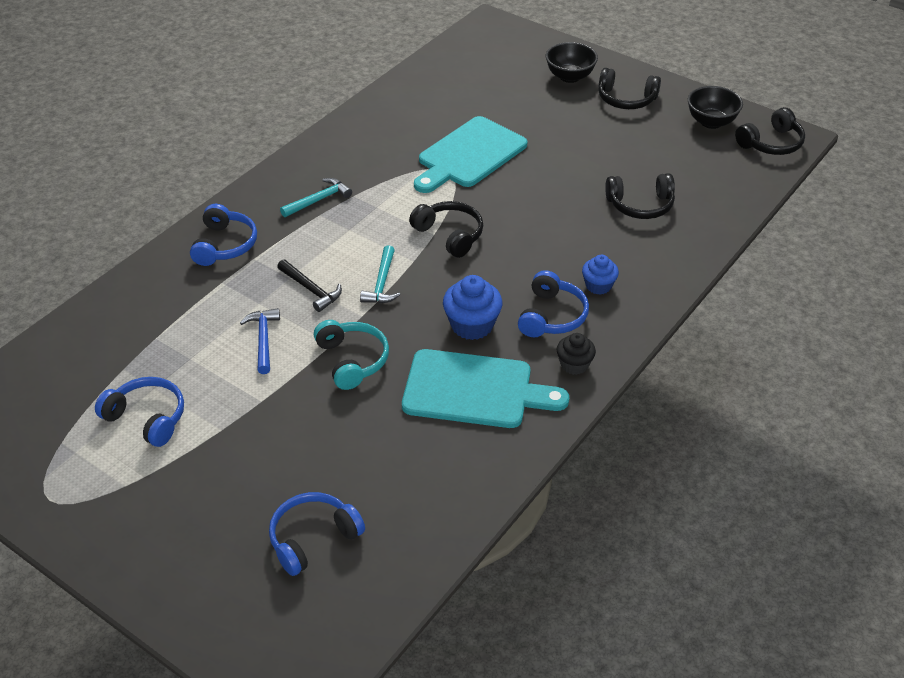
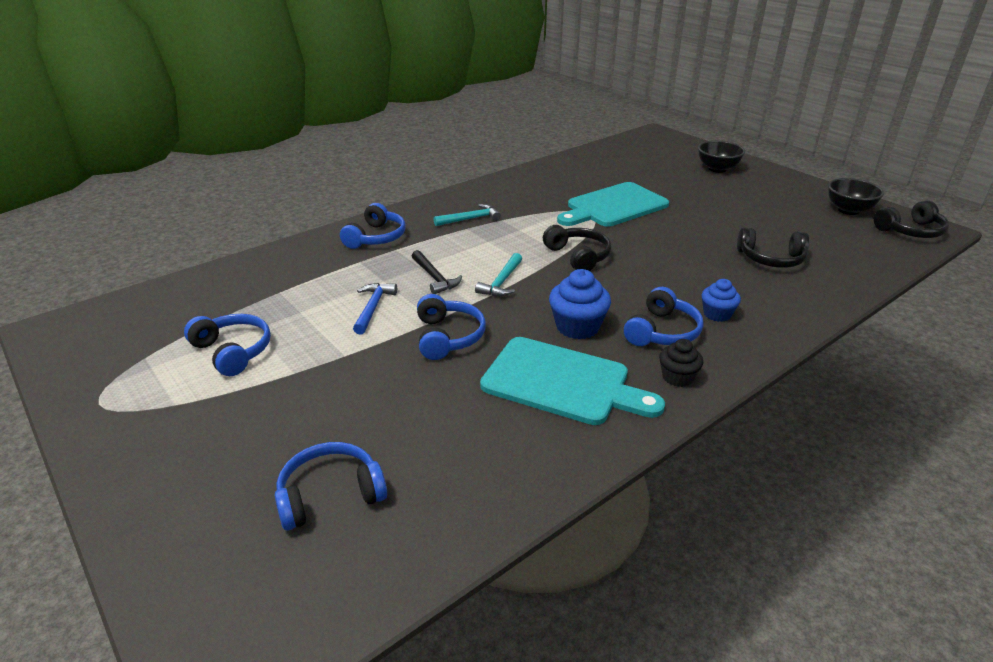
camera: 15 degrees right, 10 degrees down
turquoise headphones [314,320,389,390] -> blue headphones [417,294,486,360]
black headphones [598,68,661,109] -> none

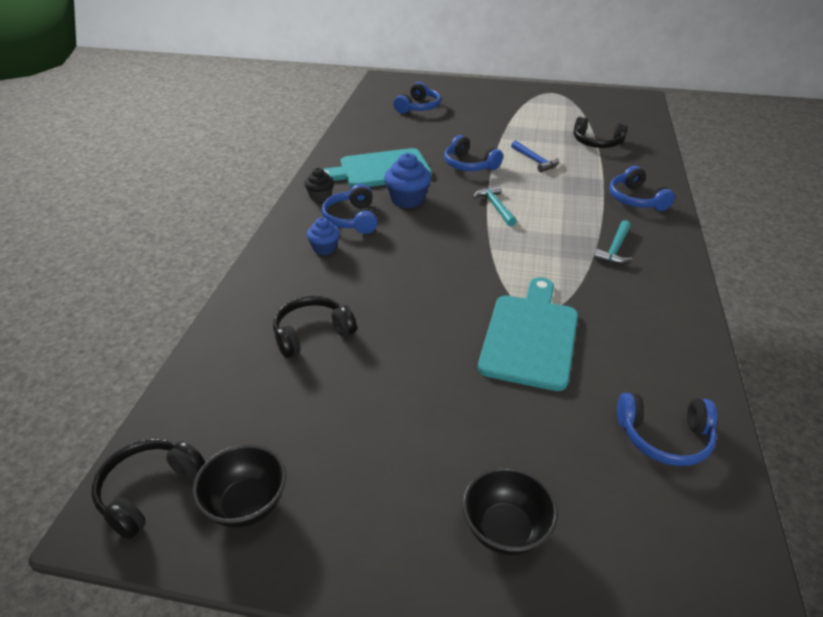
camera: 140 degrees right, 5 degrees up
blue headphones [184,314,271,376] -> blue headphones moved to [617,393,717,466]
black hammer [412,250,462,294] -> none
black headphones [543,225,611,271] -> black headphones moved to [574,117,628,148]

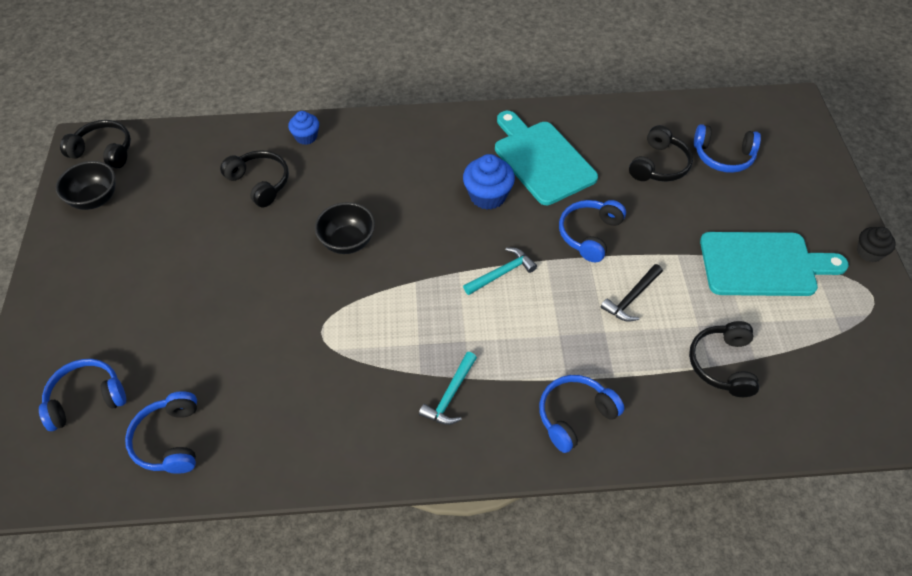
camera: 75 degrees right, 15 degrees up
black cupcake [304,168,334,202] -> black cupcake moved to [857,227,896,262]
blue cupcake [307,217,340,255] -> blue cupcake moved to [288,111,319,145]
blue headphones [322,184,378,234] -> blue headphones moved to [39,359,126,431]
black bowl [462,467,558,555] -> black bowl moved to [315,202,375,254]
turquoise cutting board [478,277,578,391] -> turquoise cutting board moved to [700,232,849,296]
blue hammer [511,141,559,173] -> black hammer [601,264,663,322]
turquoise hammer [594,220,633,264] -> turquoise hammer turned 75 degrees counterclockwise [419,352,477,425]
none -> black headphones [629,125,693,182]

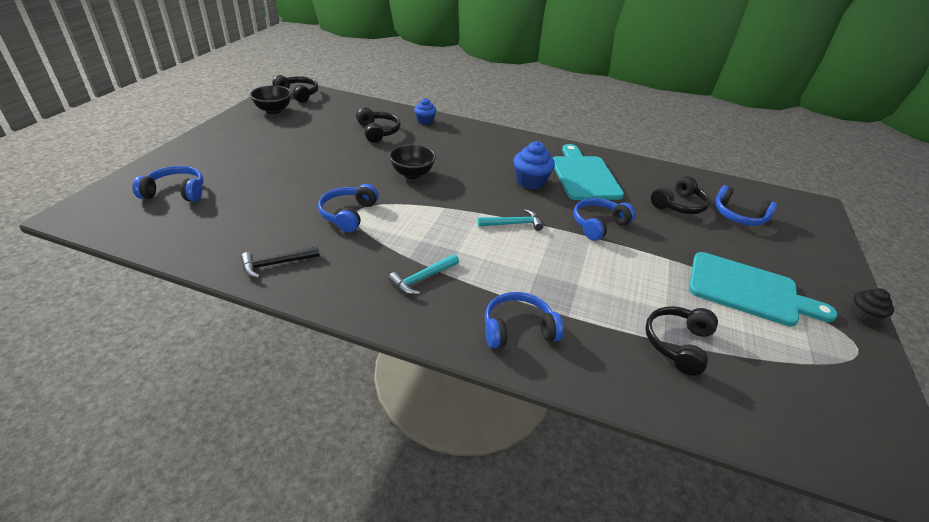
camera: 20 degrees right, 15 degrees down
blue headphones [125,391,197,474] -> blue headphones moved to [318,184,379,232]
black hammer [601,264,663,322] -> black hammer moved to [241,246,320,278]

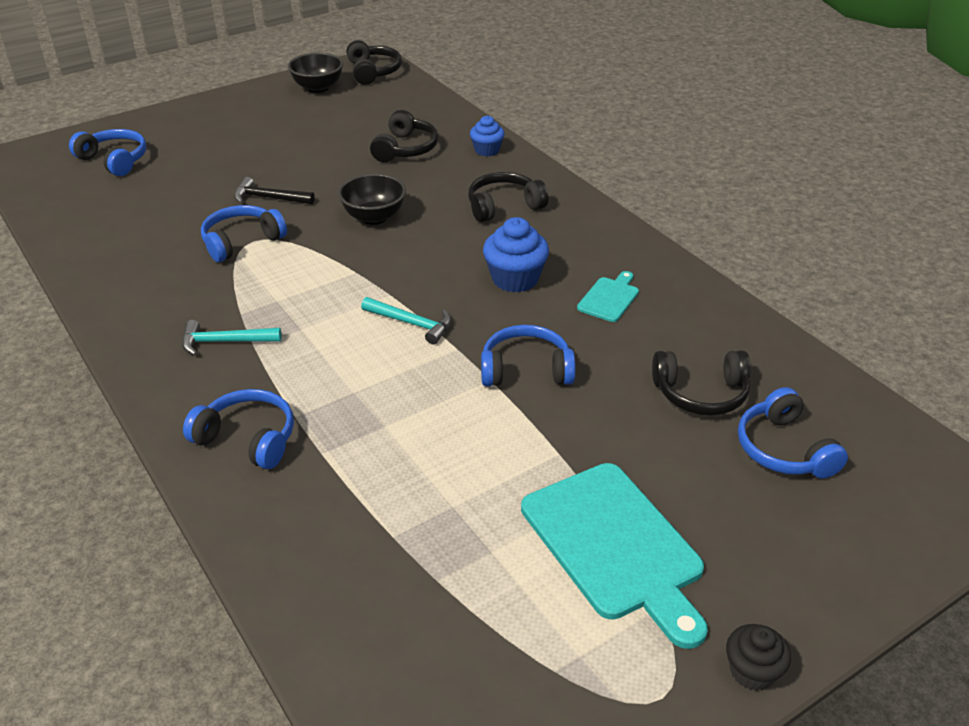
camera: 40 degrees right, 0 degrees up
black hammer [241,246,320,278] -> black hammer moved to [234,177,315,204]
turquoise cutting board [553,144,624,200] -> turquoise cutting board [577,271,639,322], size x0.47
black headphones [645,306,718,376] -> black headphones moved to [468,172,548,222]

